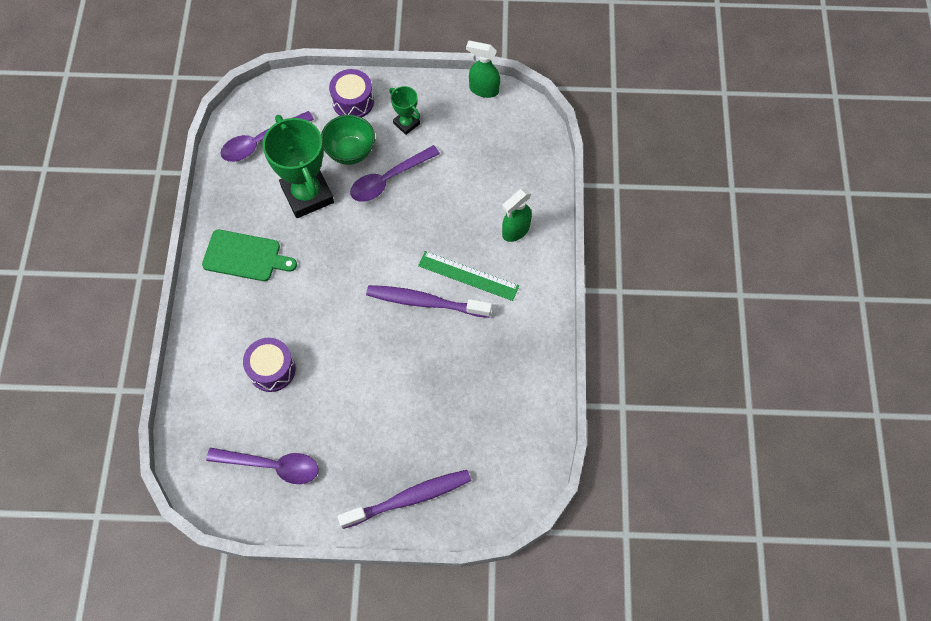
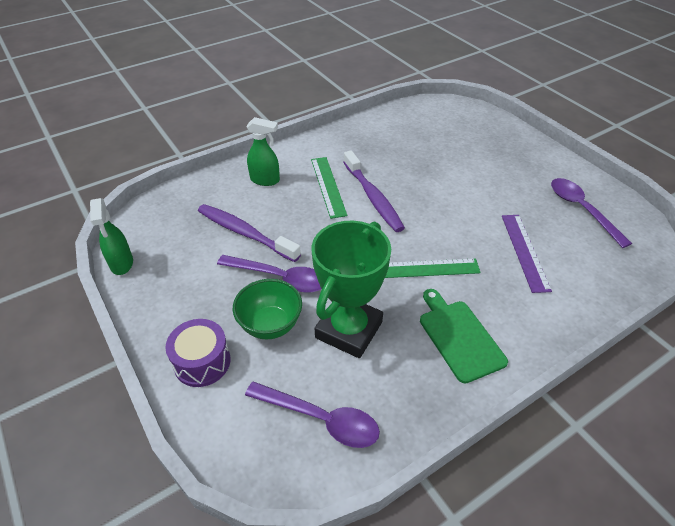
camera: 125 degrees left, 20 degrees down
purple drum [243,338,296,392] -> purple ruler [502,215,552,293]
purple toothbrush [337,470,471,529] -> purple toothbrush moved to [198,204,301,262]
green trophy [389,86,420,135] -> none
none -> green ruler [385,258,481,278]

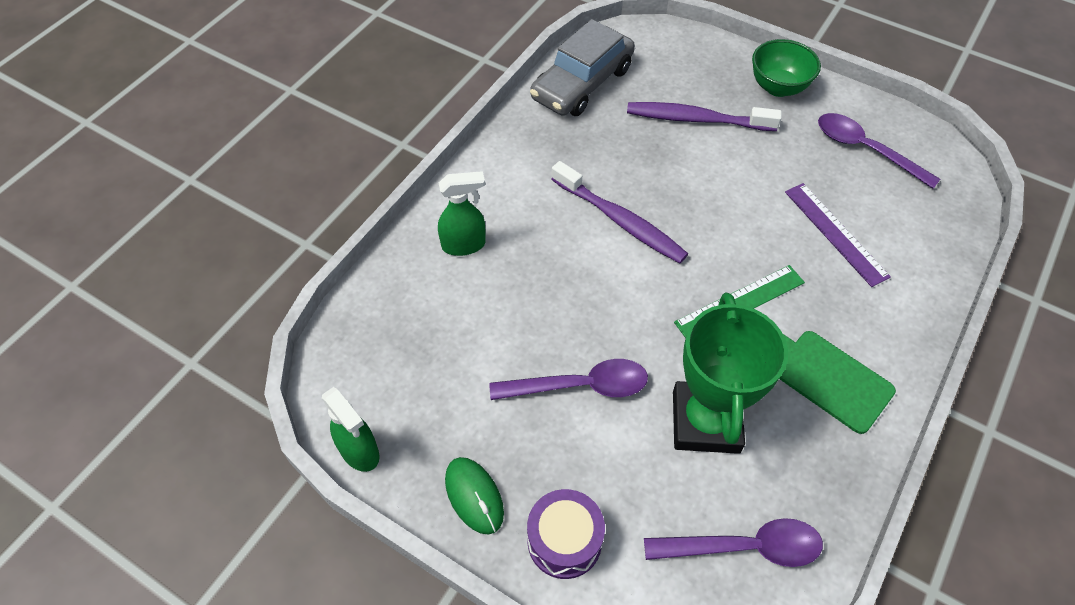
camera: 25 degrees left, 10 degrees up
purple toothbrush [198,204,301,262] -> purple toothbrush moved to [627,102,782,131]
green bowl [233,279,302,340] -> green bowl moved to [752,39,821,97]
green ruler [311,157,347,219] -> none
none -> green mouse [445,457,504,534]
none -> grey car [530,19,635,116]

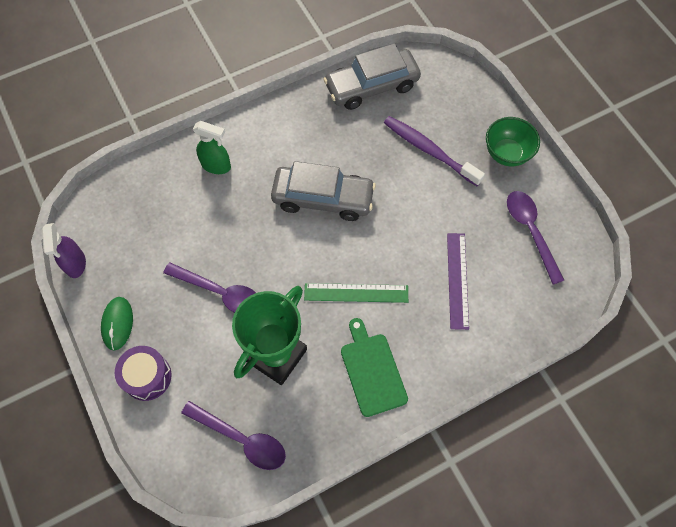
camera: 30 degrees right, 10 degrees up
green spray bottle [322,387,380,472] -> purple spray bottle [42,223,86,278]
purple toothbrush [551,161,688,263] -> grey car [271,161,376,221]

